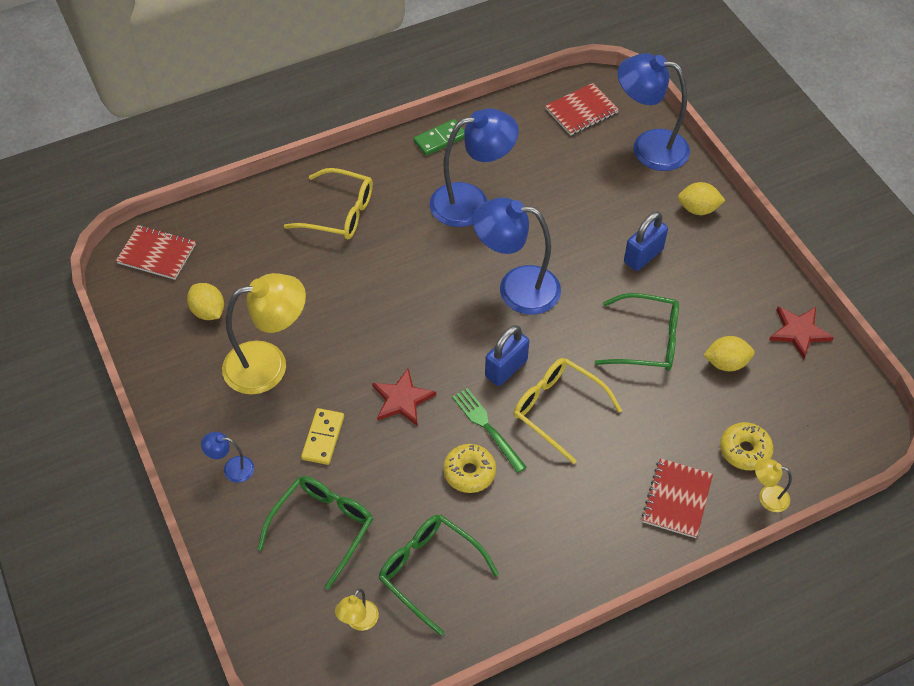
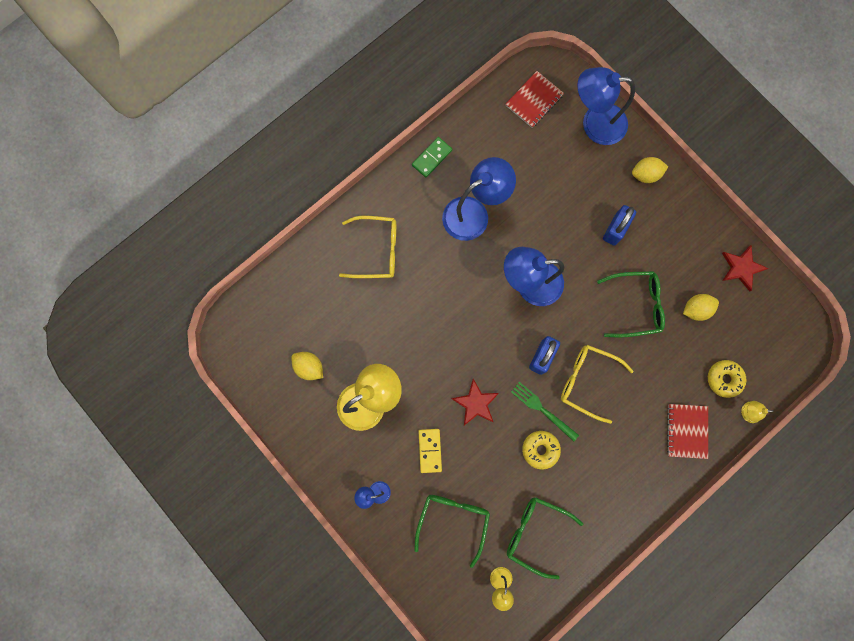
camera: 15 degrees left, 25 degrees up
red notebook [116,225,196,280] -> none

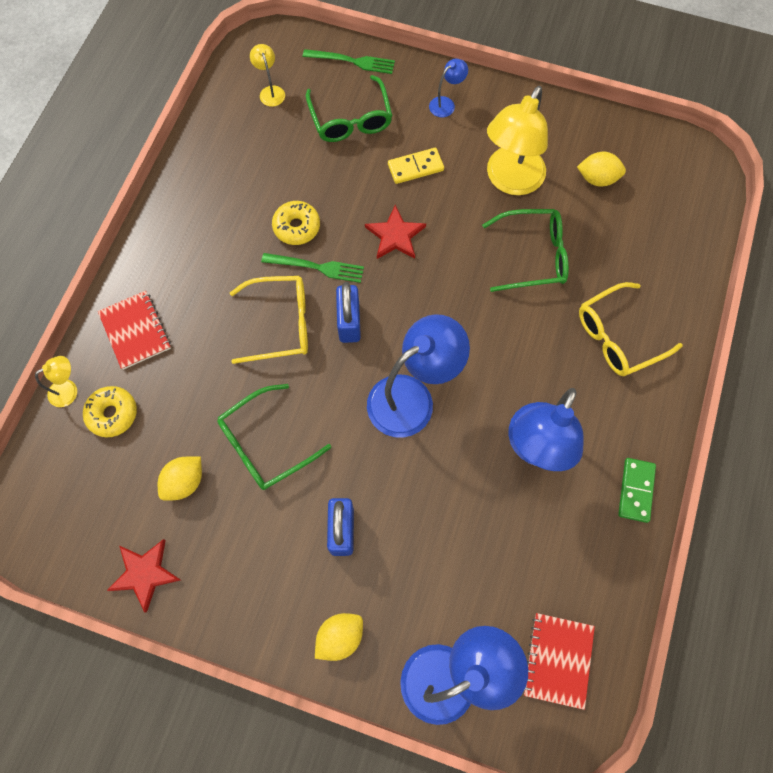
camera: 150 degrees right, 10 degrees down
yellow domino [418,429,442,473] -> yellow domino turned 75 degrees counterclockwise [388,148,444,184]
green glasses [507,497,583,579] -> green glasses moved to [482,209,569,292]
none -> green fork [303,49,395,74]

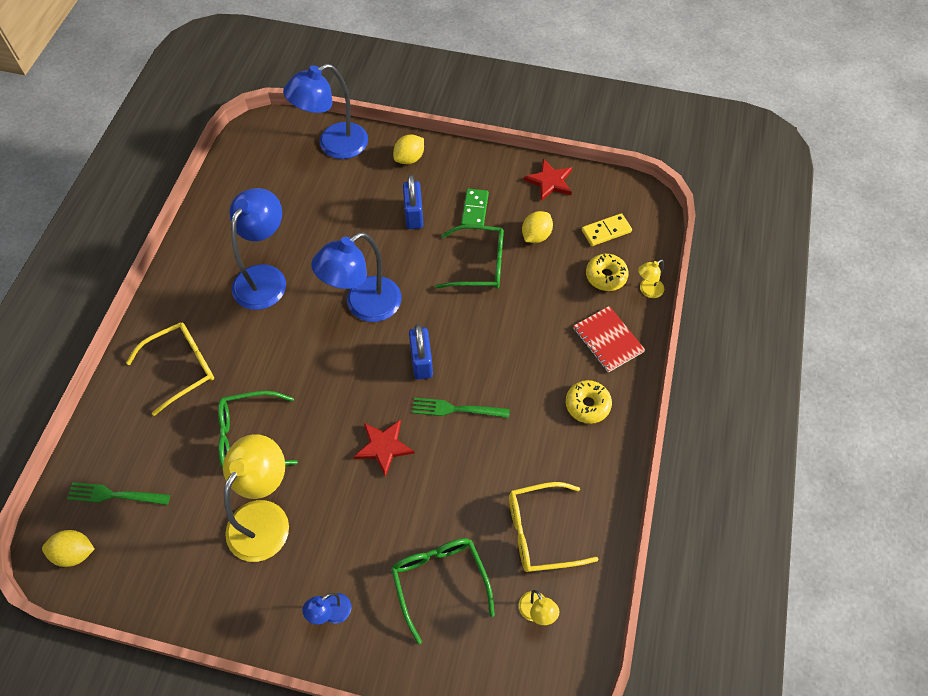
camera: 175 degrees right, 10 degrees down
green glasses [217,384,331,490] -> green glasses turned 45 degrees clockwise [435,225,504,289]
yellow glasses [230,276,308,364] -> yellow glasses moved to [509,482,598,572]
yellow donut [272,201,320,245] -> yellow donut moved to [566,380,612,424]
green fork [303,49,395,74] -> green fork moved to [67,482,170,505]
yellow domino [388,148,444,184] -> yellow domino moved to [582,213,632,246]
red notebook [524,613,595,710] -> none
yellow lemon [577,152,626,187] -> yellow lemon moved to [42,530,95,567]
green domino [618,458,656,523] -> green domino moved to [461,189,489,226]

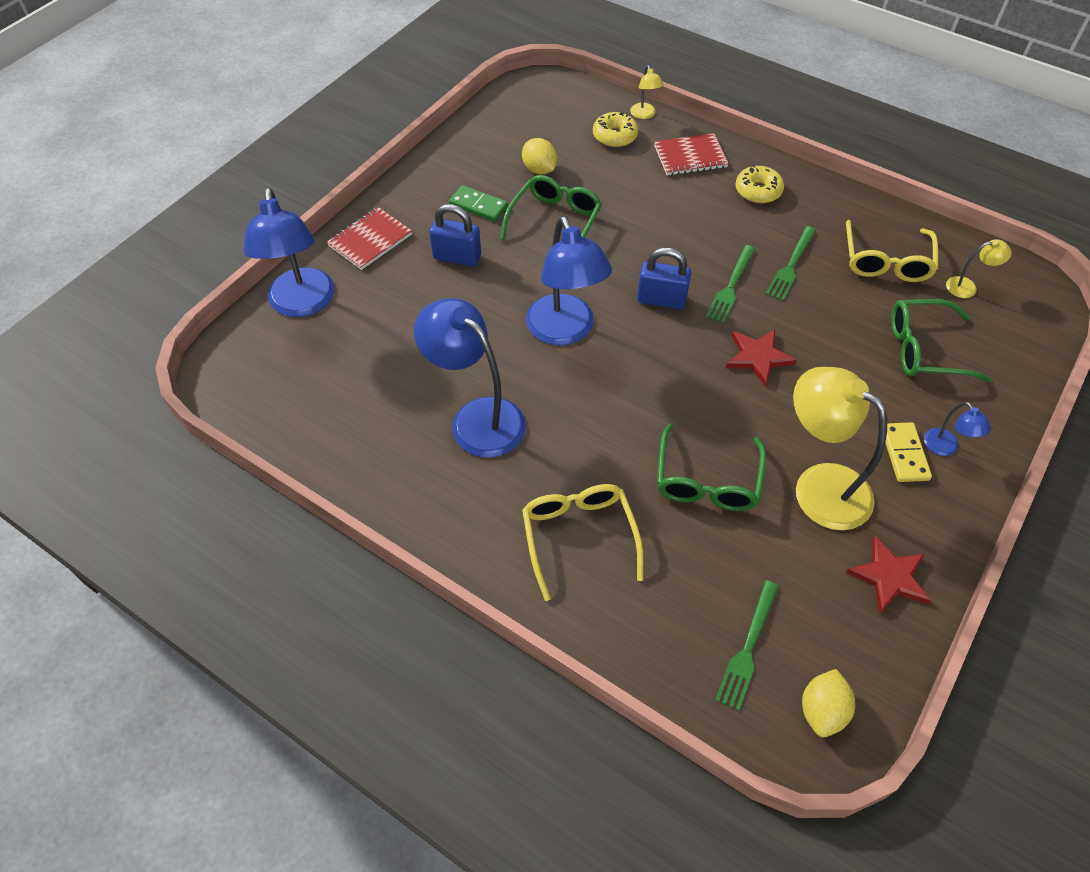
camera: 70 degrees left, 5 degrees down
yellow lemon [393,134,424,164] -> red notebook [327,207,412,270]
red star [524,159,572,201] -> red star moved to [846,536,931,614]
yellow domino [582,213,632,246] -> yellow domino moved to [886,422,932,482]
none -> green fork [766,226,816,301]

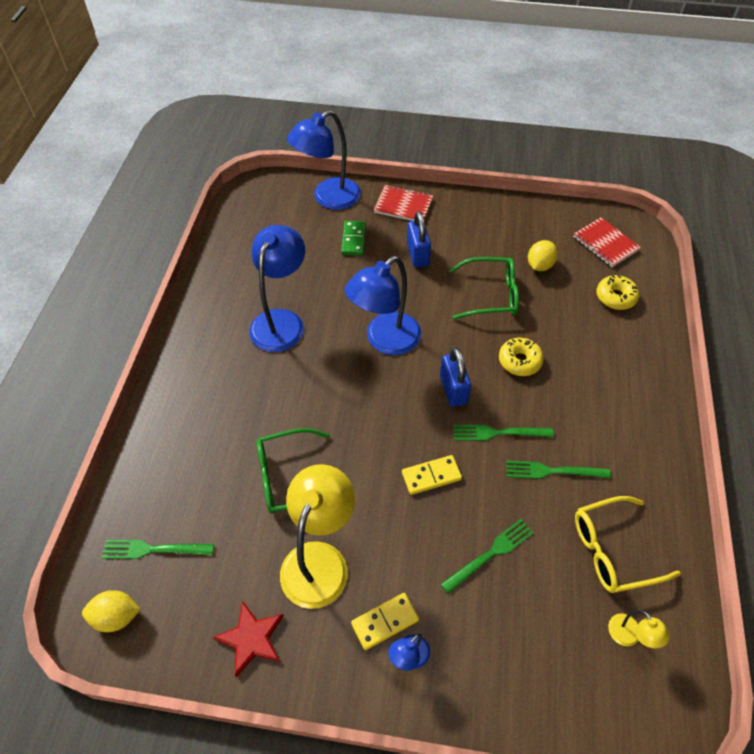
camera: 65 degrees right, 0 degrees up
green domino [449,185,508,222] -> green domino moved to [341,221,366,255]
yellow glasses [522,484,644,601] -> none
yellow lamp [630,65,664,119] -> none
red notebook [654,133,729,175] -> red notebook moved to [573,217,641,267]
red star [726,329,797,387] -> yellow domino [402,455,462,495]
yellow donut [735,165,784,204] -> yellow donut moved to [499,338,544,376]
green glasses [891,299,991,382] -> none
none -> green fork [441,519,534,594]

